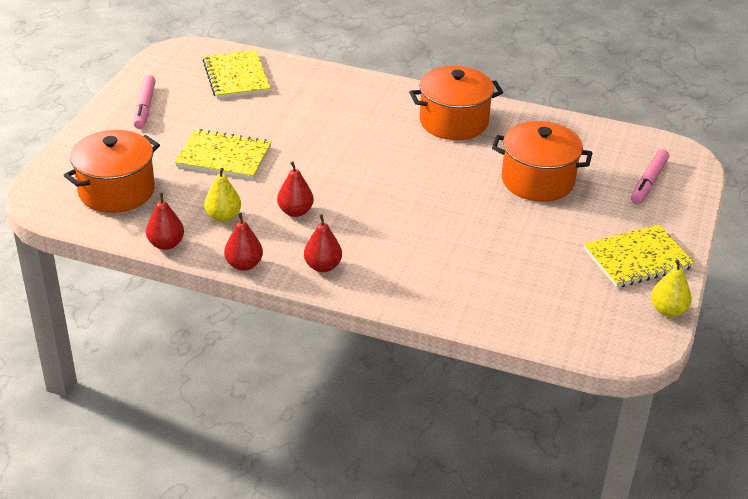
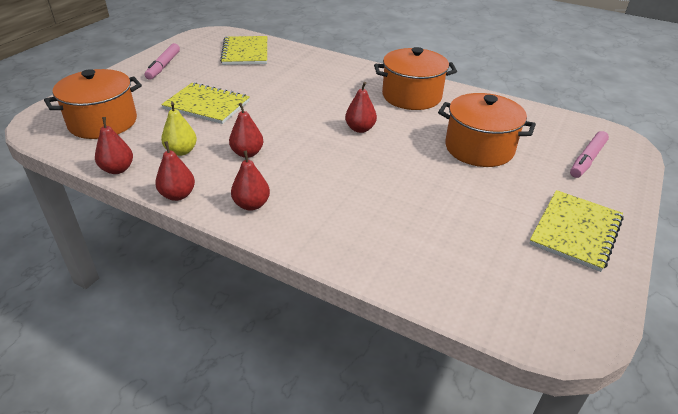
camera: 10 degrees right, 0 degrees up
yellow notebook [584,225,695,288] -> yellow notebook turned 45 degrees counterclockwise [529,190,624,272]
yellow pear [651,260,692,317] -> none
none -> red pear [345,82,377,133]

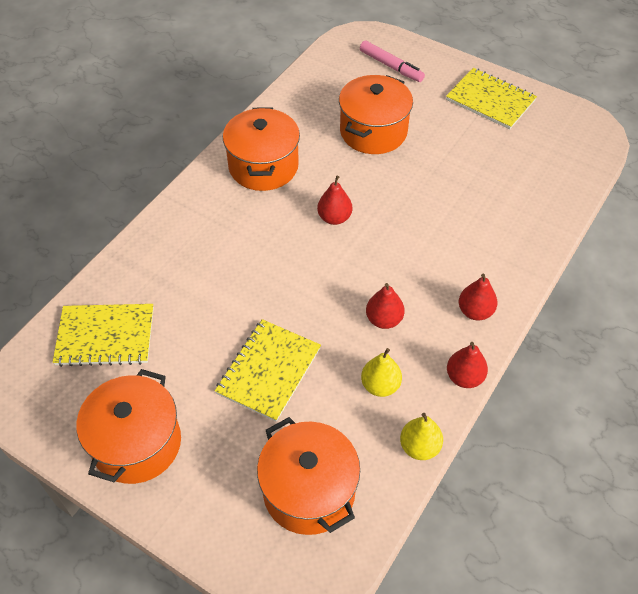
camera: 85 degrees left, 15 degrees up
red pear [95,117,133,174] -> yellow pear [400,413,443,460]
pink marker [145,43,180,80] -> orange pot [76,369,181,484]

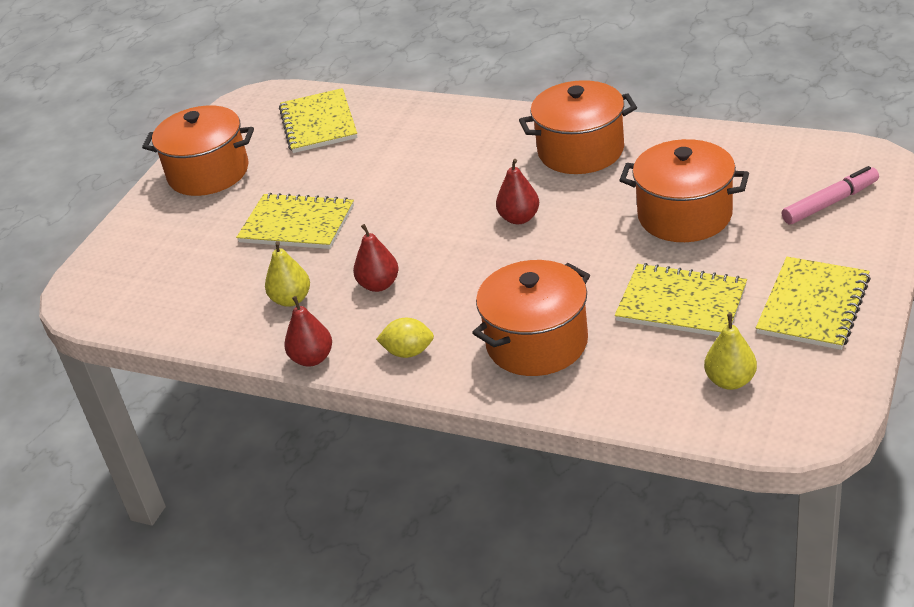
camera: 85 degrees right, 15 degrees down
orange pot [257,417,360,535] -> orange pot moved to [472,260,590,376]
pink marker [360,40,425,82] -> pink marker turned 150 degrees counterclockwise [782,166,879,224]
yellow pear [400,413,443,460] -> yellow pear moved to [704,314,757,390]
red pear [459,274,497,320] -> yellow lemon [376,318,434,358]
none -> yellow notebook [615,263,747,336]

